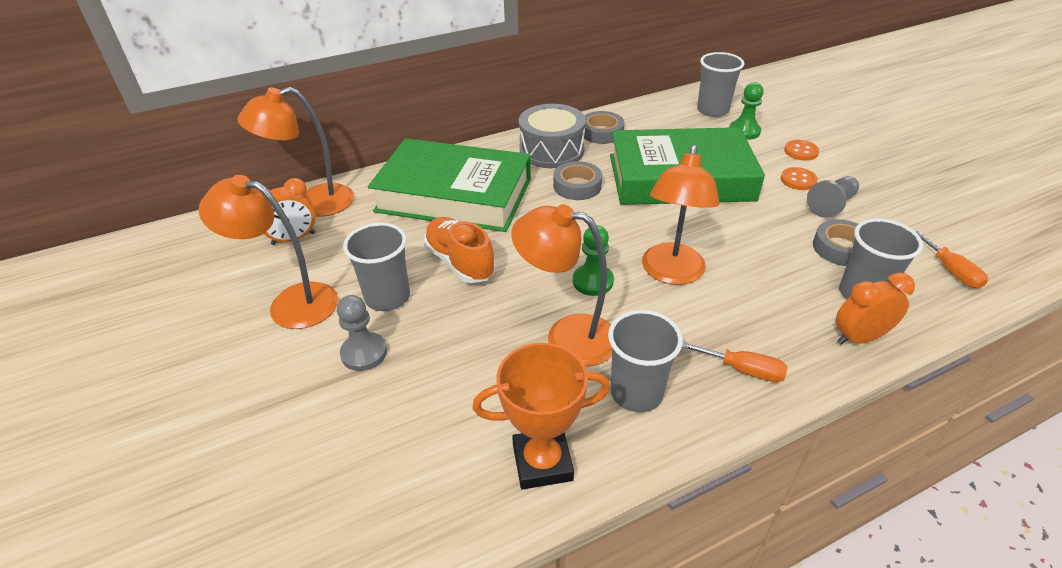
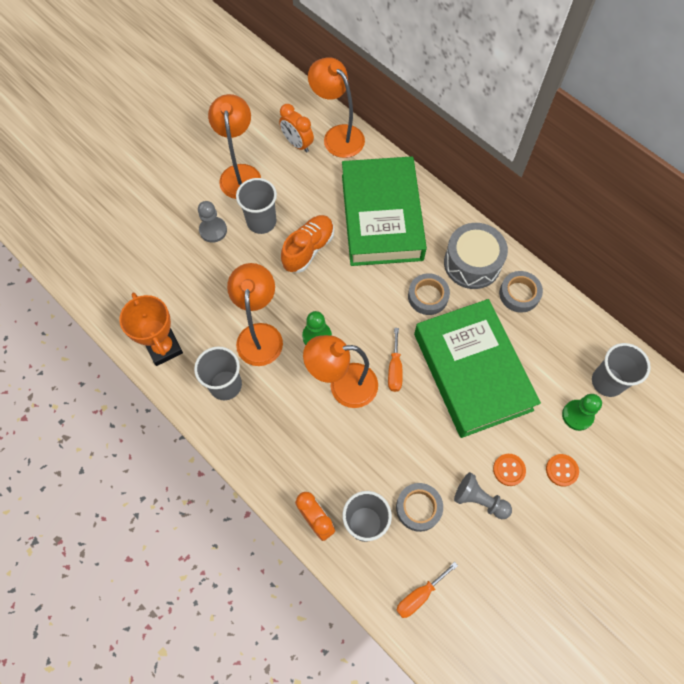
camera: 70 degrees right, 25 degrees up
orange screwdriver [682,342,788,382] -> orange screwdriver moved to [388,328,403,392]

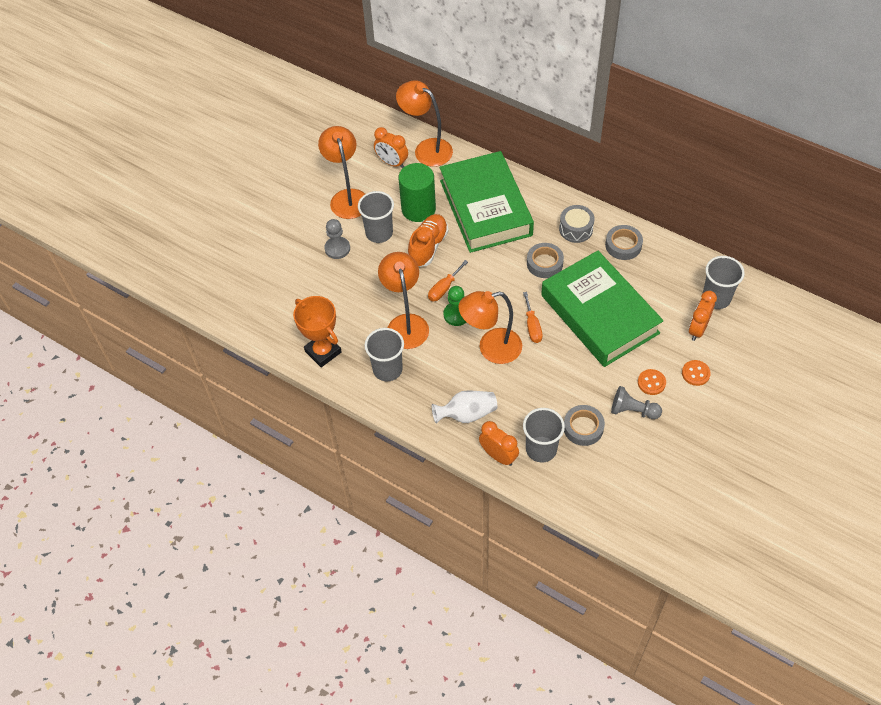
camera: 10 degrees left, 10 degrees down
orange screwdriver [396,562,458,618] -> orange screwdriver moved to [428,260,468,301]
grey drum [444,223,508,289] -> grey drum [559,205,595,243], size x0.65
green pawn [562,394,602,431] -> orange clock [689,291,717,341]
none -> green cylinder [399,163,436,222]
none -> white vase [432,390,497,424]

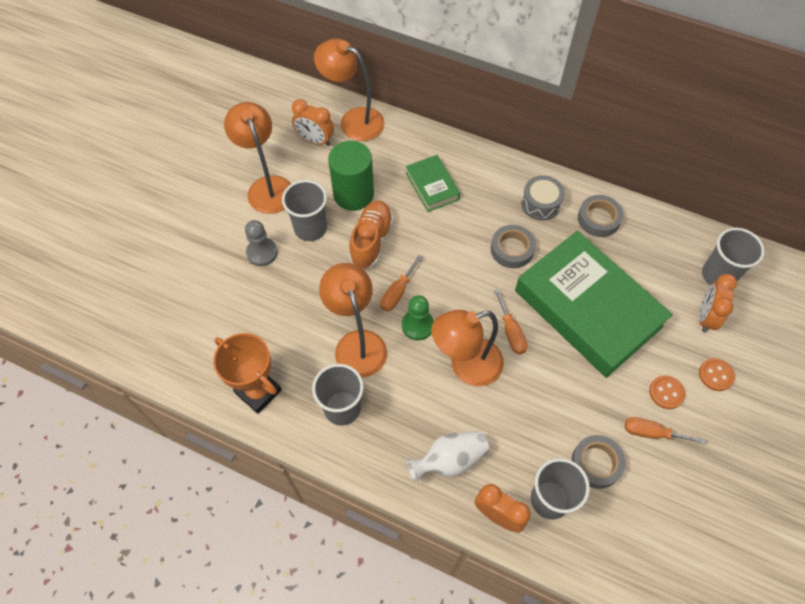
camera: 10 degrees left, 5 degrees up
green book [440,151,534,253] -> green book [406,155,460,212], size x0.46
grey pawn [611,386,662,419] -> orange screwdriver [625,417,705,444]

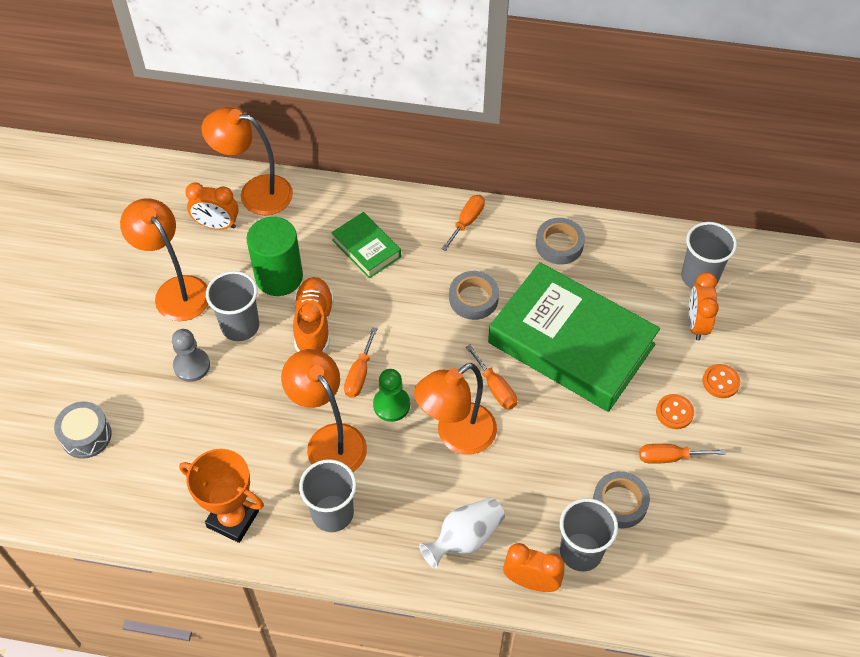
camera: 15 degrees left, 5 degrees down
grey drum [521,175,565,221] -> grey drum moved to [54,402,112,459]
none -> orange screwdriver [441,195,485,251]

